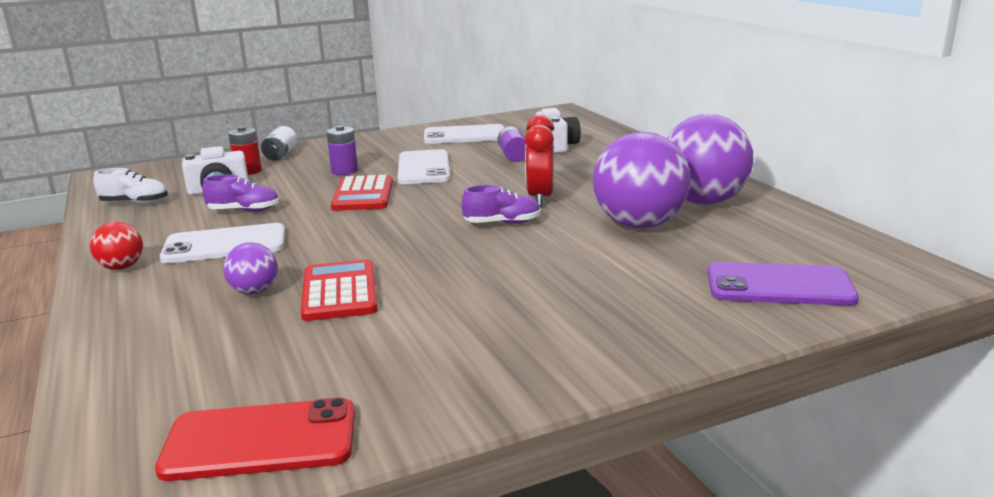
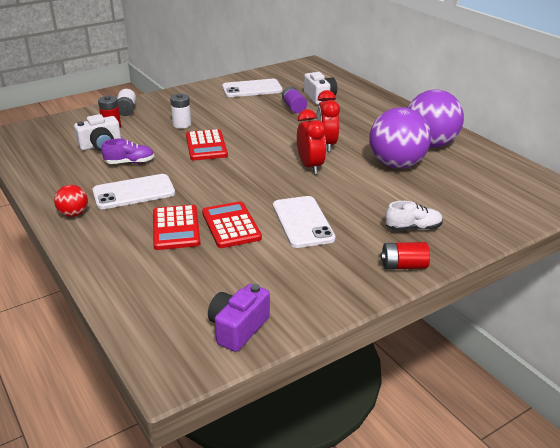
camera: 10 degrees left, 10 degrees up
white shoe [93,168,168,204] -> white shoe moved to [385,201,443,231]
red phone [155,398,355,481] -> purple camera [208,284,270,352]
purple ball [223,242,278,295] -> red calculator [153,205,201,250]
purple battery [327,125,358,175] -> white battery [170,94,191,129]
white phone [398,149,450,184] -> white phone moved to [273,196,336,248]
purple shoe [462,185,541,224] -> red clock [297,109,326,174]
purple phone [707,262,859,306] -> none
none -> red battery [380,242,430,270]

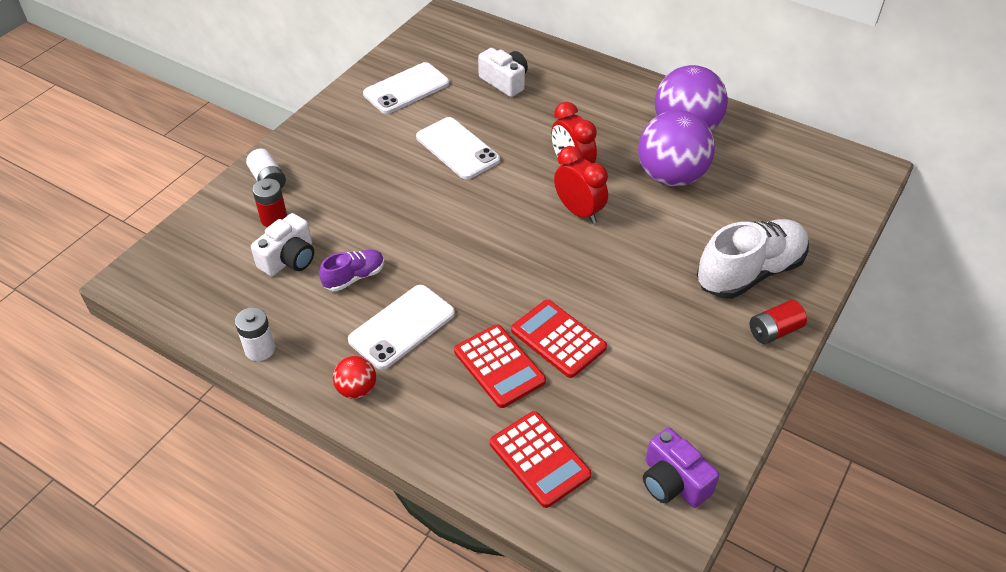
camera: 25 degrees left, 15 degrees up
white battery [170,94,191,129] -> white battery moved to [235,307,275,361]
red calculator [186,129,228,161] -> red calculator moved to [490,411,592,508]
purple camera [208,284,270,352] -> purple camera turned 45 degrees counterclockwise [643,428,719,508]
white phone [273,196,336,248] -> white phone moved to [416,117,500,179]
purple battery [282,87,307,113] -> none
white shoe [385,201,443,231] -> white shoe [697,219,809,299], size x1.95

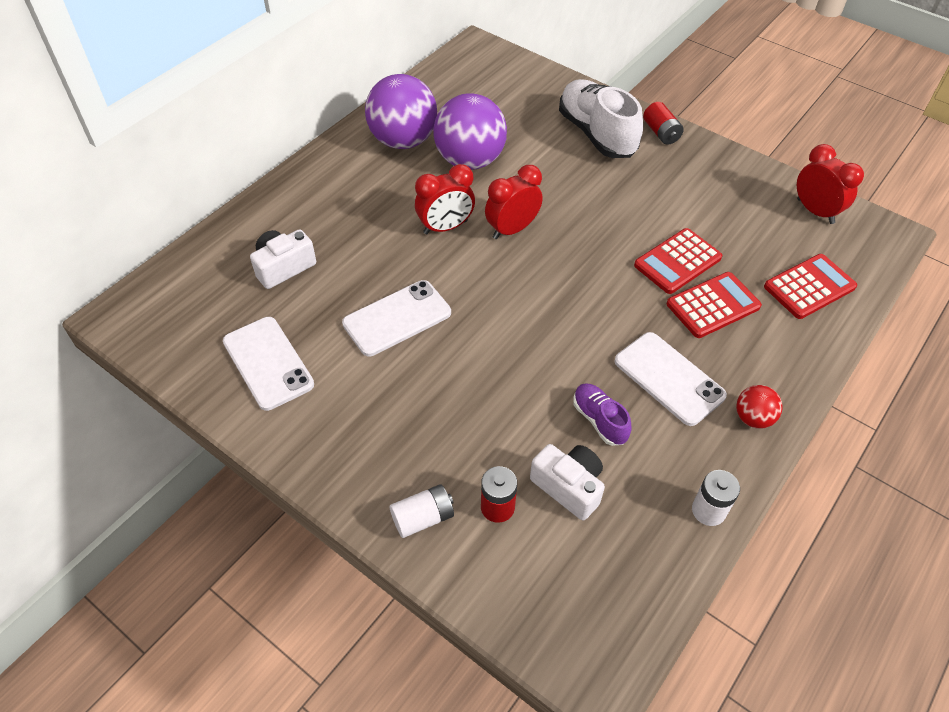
camera: 85 degrees left, 5 degrees up
purple camera [643,428,719,508] -> red clock [797,144,864,224]

